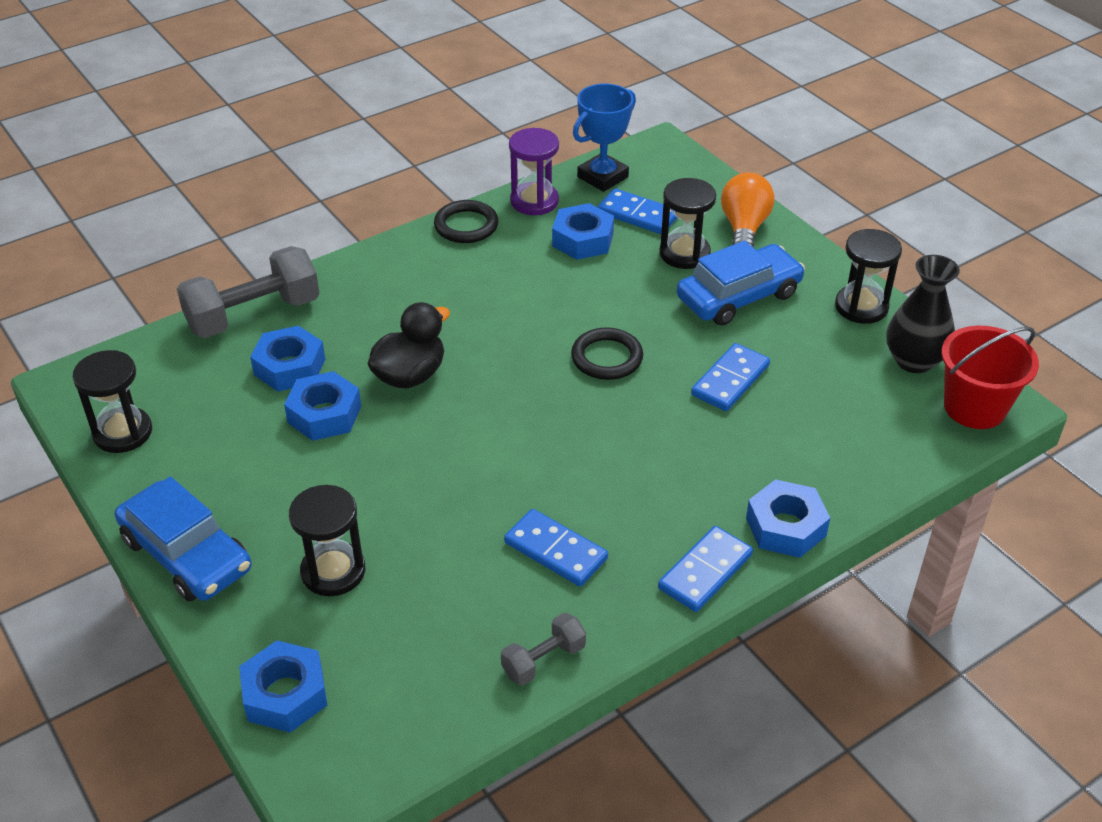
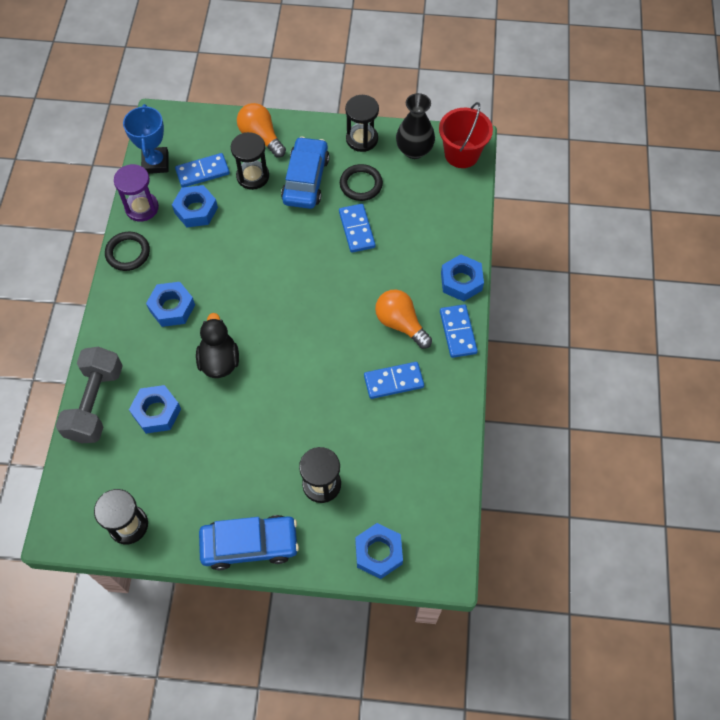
camera: 50 degrees left, 20 degrees up
blue nut [284,371,361,441] -> blue nut moved to [146,282,195,327]
grey dumbbell [501,613,586,685] -> none
black ring [571,327,643,380] -> black ring moved to [340,164,383,201]
none -> orange light bulb [375,290,432,349]

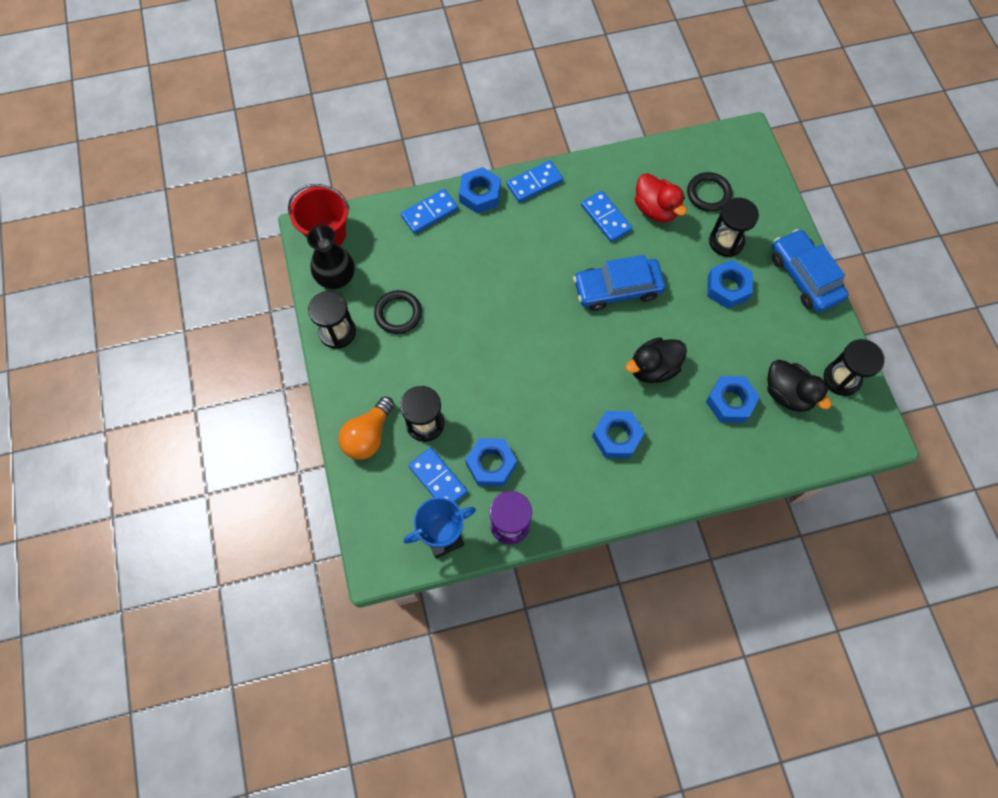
camera: 110 degrees left, 5 degrees up
grey dumbbell [56,347,123,443] -> none
black ring [105,232,150,271] -> black ring moved to [687,172,732,212]
blue car [281,137,330,209] -> blue car moved to [573,255,666,311]
blue domino [339,204,375,253] -> blue domino moved to [401,189,458,234]
blue nut [355,523,403,579] -> blue nut moved to [707,260,753,309]
orange light bulb [375,290,432,349] -> none
none -> red duck [635,173,687,222]
none -> black duck [767,360,832,412]

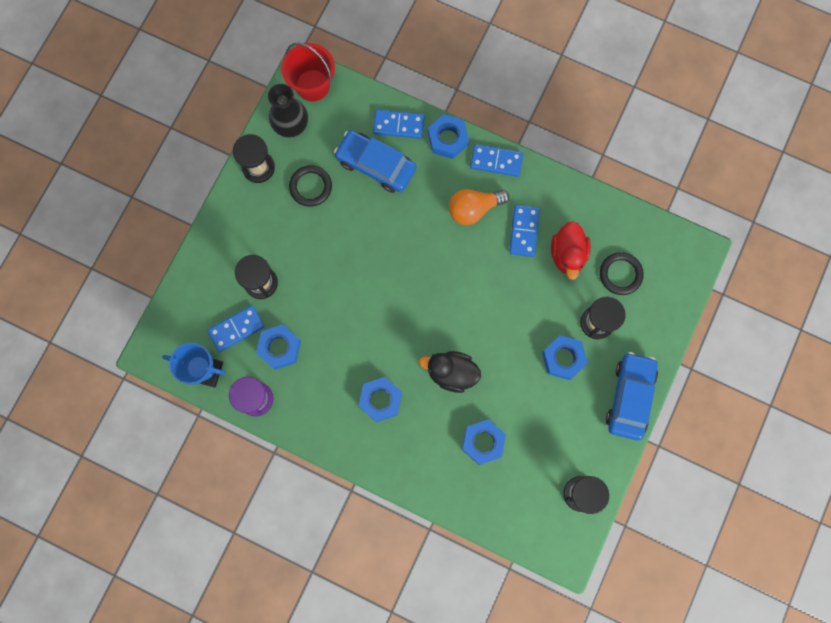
camera: 40 degrees right, 10 degrees up
orange light bulb [339,397,394,460] -> orange light bulb moved to [449,189,509,225]
blue domino [408,448,468,503] -> blue domino turned 60 degrees clockwise [207,305,265,352]
blue car [573,255,666,311] -> blue car moved to [334,130,416,193]
black duck [767,360,832,412] -> none

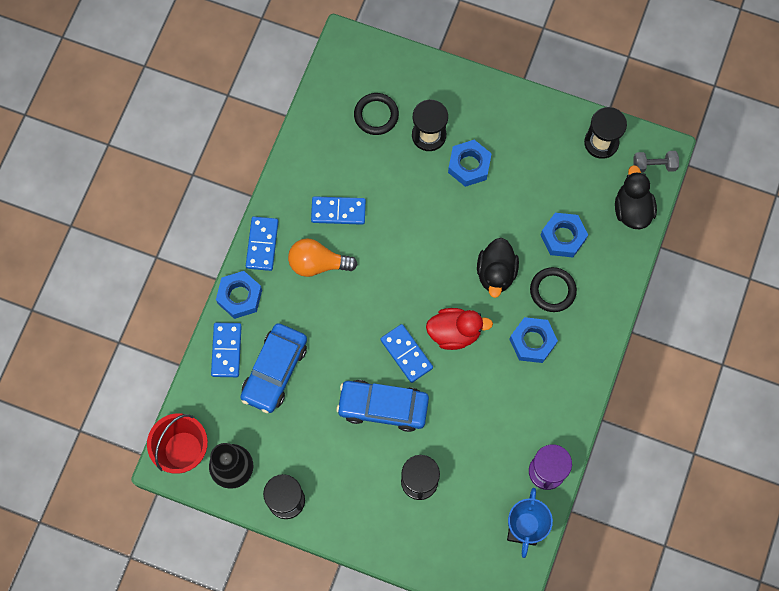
camera: 95 degrees left, 5 degrees down
blue domino [207,305,265,352] -> blue domino moved to [380,324,433,383]
blue nut [256,324,301,370] -> none
black ring [289,165,332,207] -> black ring moved to [530,267,577,312]
orange light bulb [449,189,509,225] -> orange light bulb turned 120 degrees clockwise [288,238,358,277]
red duck [551,221,591,280] -> red duck moved to [426,308,493,350]
blue car [606,352,658,441] -> blue car moved to [336,380,429,432]
none -> black duck [615,165,657,230]
none -> grey dumbbell [633,151,679,173]

